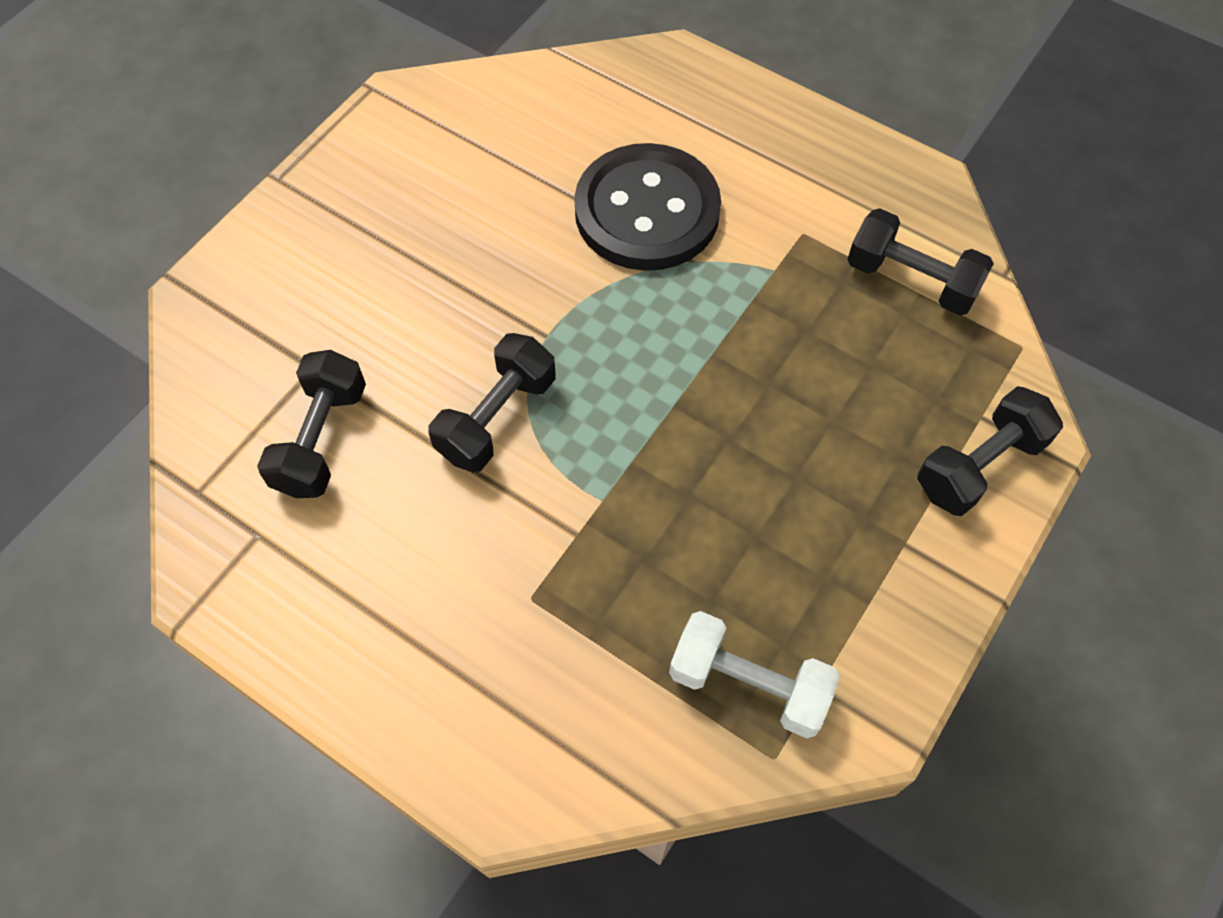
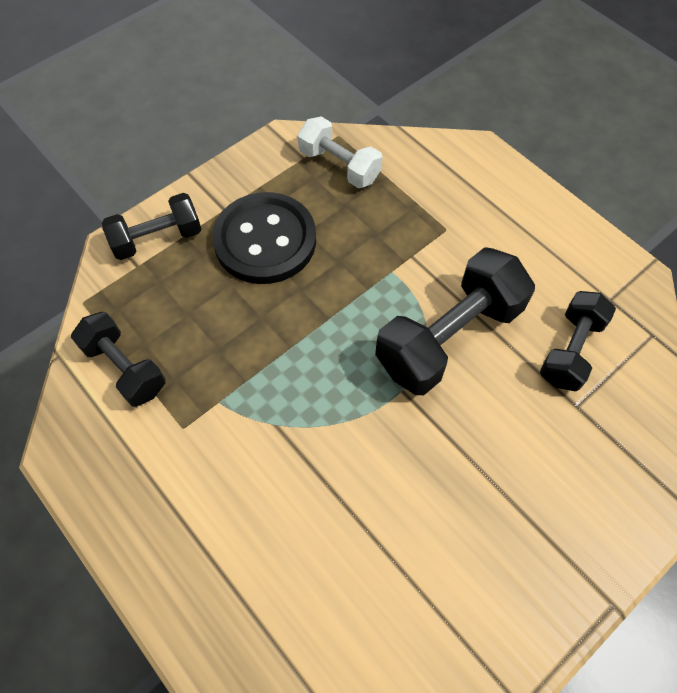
camera: 165 degrees left, 0 degrees up
black dumbbell [429,333,556,473] -> black dumbbell [375,247,535,395], size x1.63
black button [574,143,721,271] -> black button moved to [212,192,316,284]

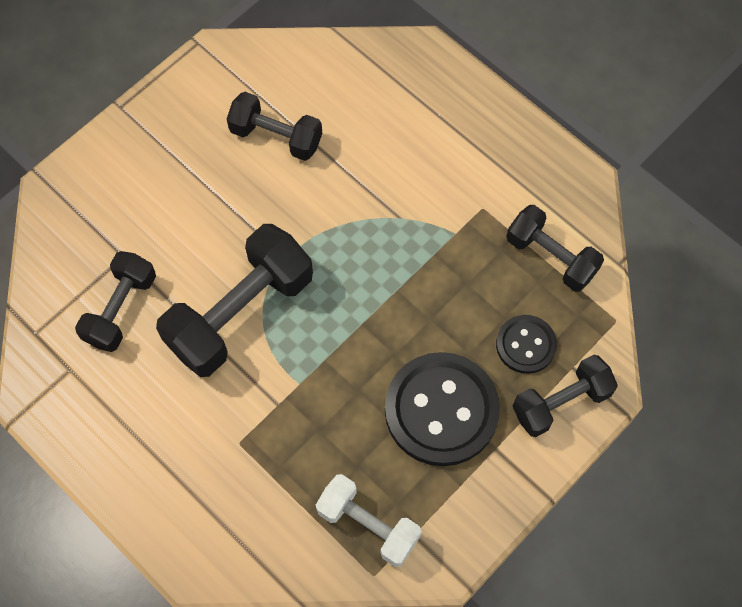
camera: 175 degrees right, 5 degrees up
none -> black dumbbell [227,92,322,161]
none -> black button [496,315,557,374]

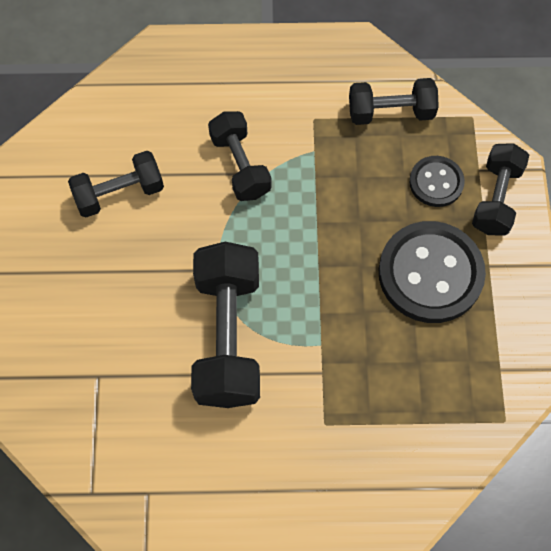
camera: 45 degrees left, 0 degrees up
black dumbbell [75,251,156,352] -> black dumbbell moved to [208,111,271,201]
white dumbbell [316,474,422,567] -> none

